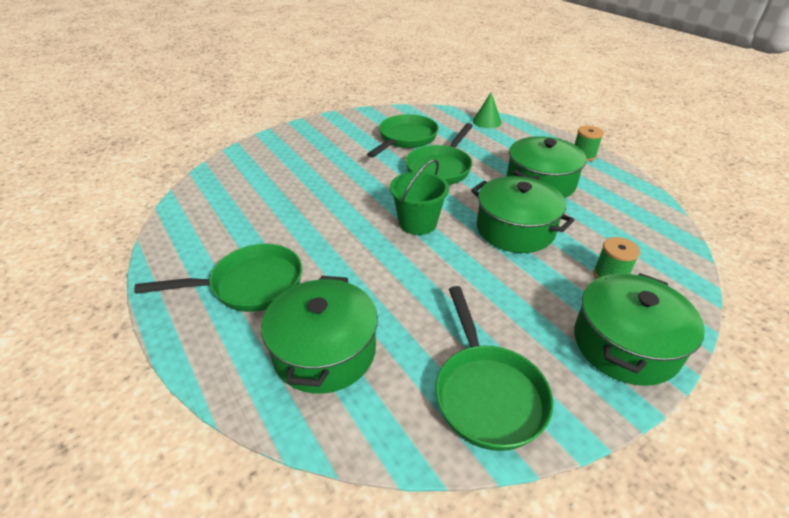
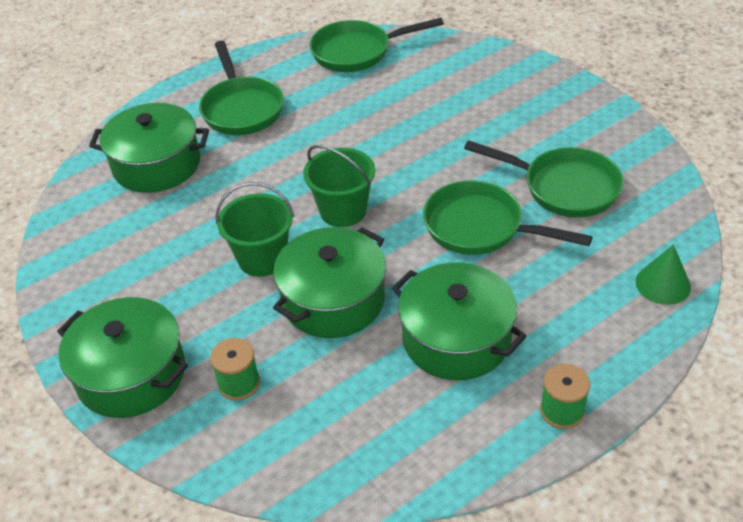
camera: 90 degrees right, 5 degrees up
green pan [436,286,553,451] -> green pan moved to [309,18,444,72]
none -> green bucket [216,182,294,277]

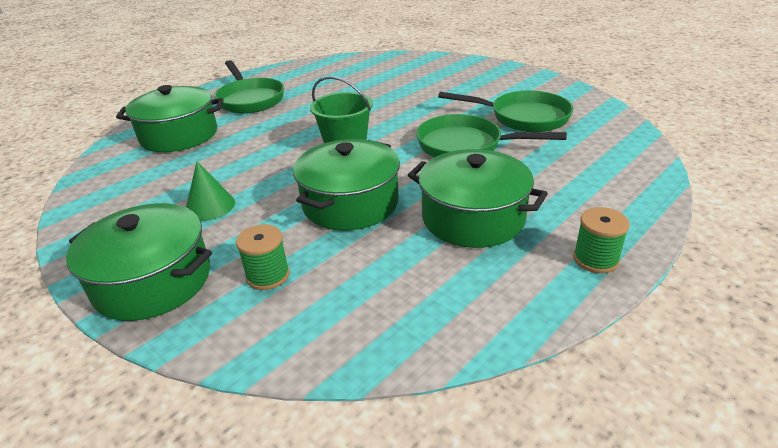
camera: 10 degrees left, 10 degrees down
green bucket [216,182,294,277] -> none
green pan [309,18,444,72] -> none
green cone [635,244,691,305] -> green cone moved to [186,162,235,221]

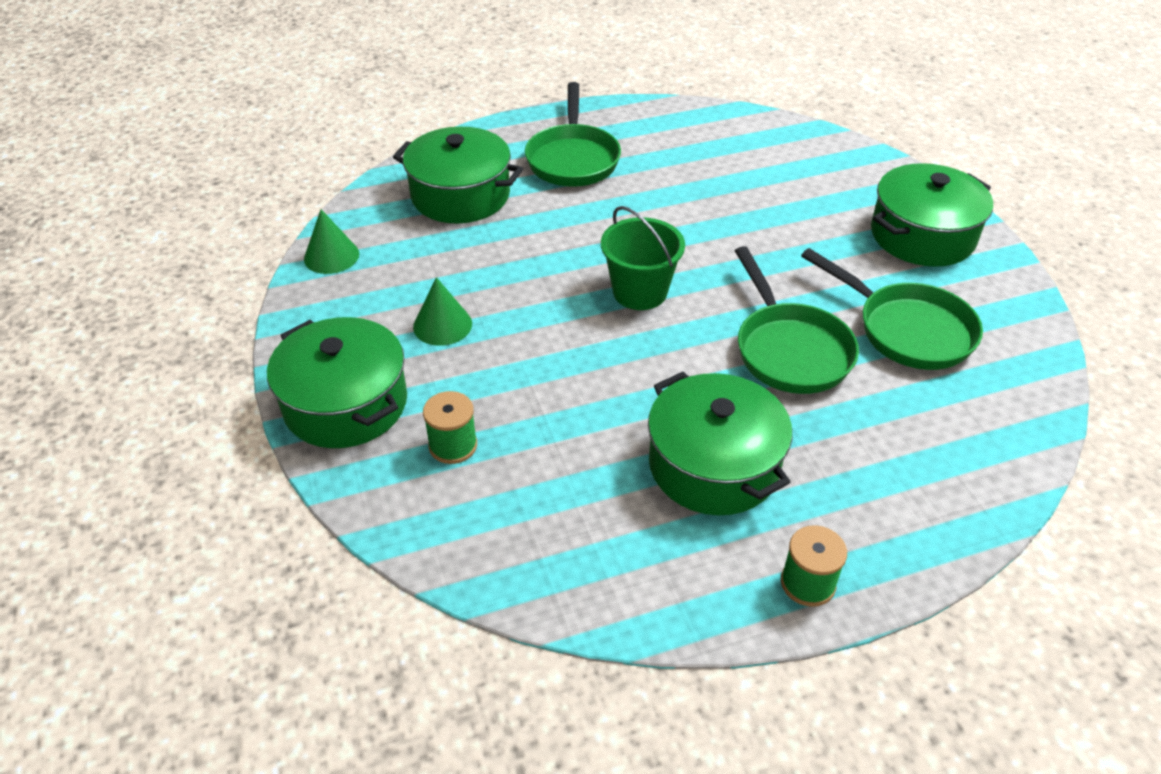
camera: 25 degrees right, 10 degrees up
green pot [293,139,400,231] -> green pot moved to [871,163,993,267]
green pan [416,114,567,157] -> green pan turned 150 degrees counterclockwise [735,246,859,394]
none -> green cone [304,209,359,274]

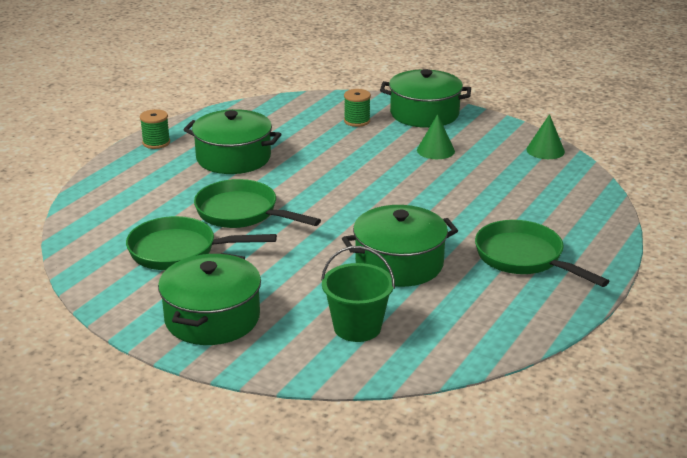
camera: 140 degrees right, 15 degrees down
green pot [393,127,523,223] -> green pot moved to [342,205,458,287]
green bucket [601,206,685,310] -> green bucket moved to [321,246,395,342]

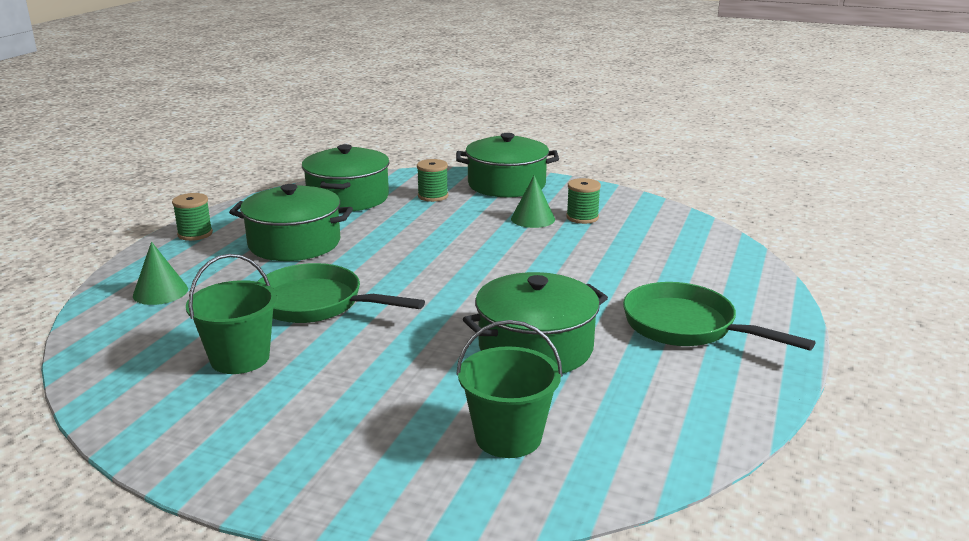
camera: 10 degrees left, 5 degrees down
green pan [126,216,277,270] -> green bucket [186,254,278,374]
green pot [158,253,261,345] -> green pot moved to [302,144,390,211]
green cone [527,114,565,159] -> green cone moved to [133,242,188,305]
none -> green spool [566,178,601,224]

